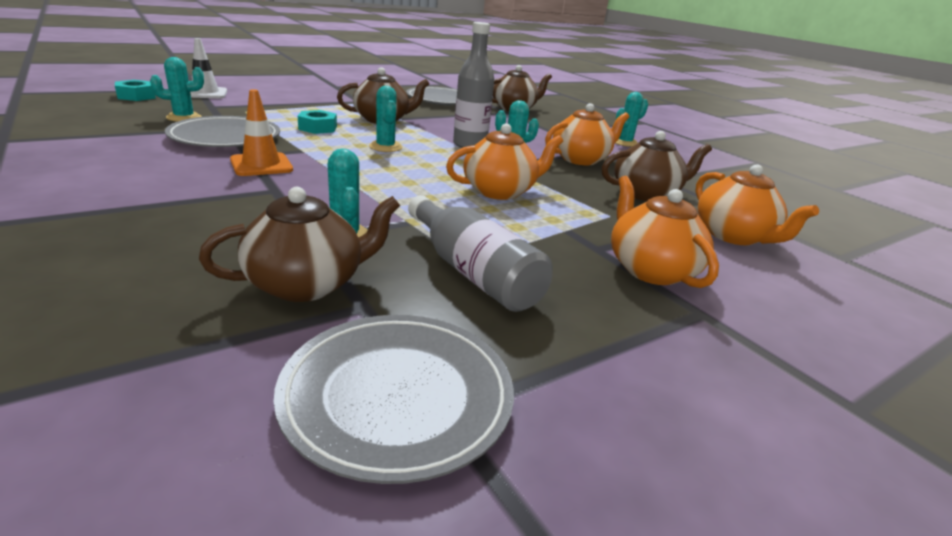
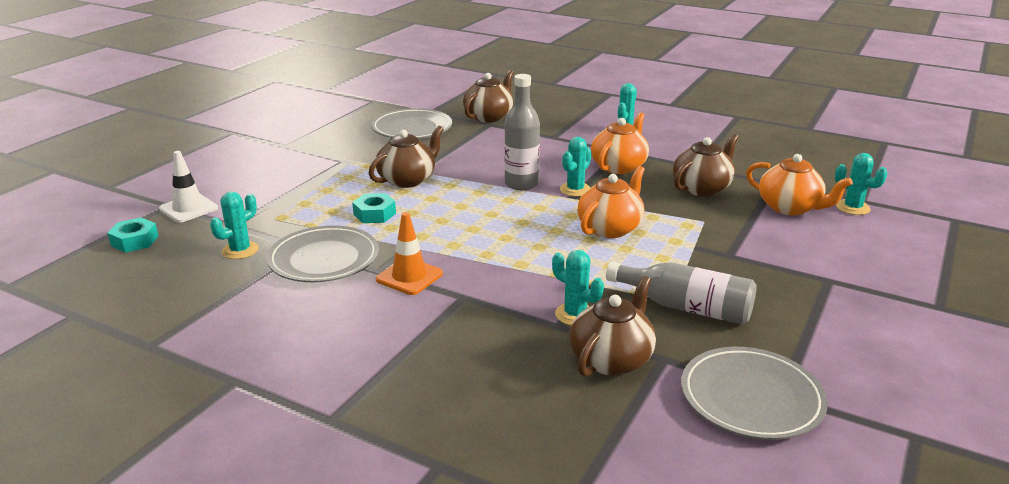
camera: 25 degrees left, 0 degrees up
turquoise cactus [369,86,402,152] -> turquoise cactus moved to [835,153,887,215]
orange teapot [611,176,719,288] -> none

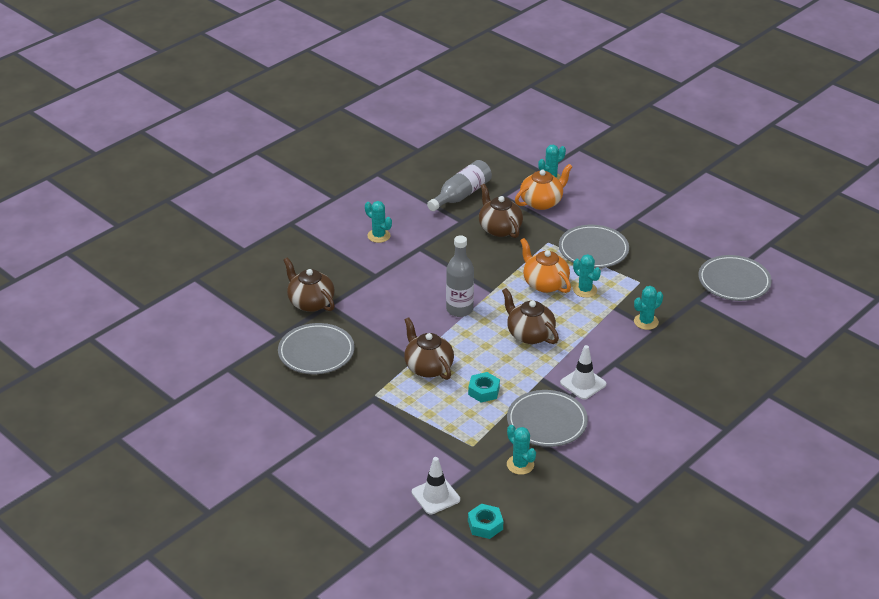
camera: 75 degrees left, 10 degrees up
orange traffic cone [376,212,443,295] -> white traffic cone [560,345,607,400]
turquoise cactus [560,137,591,197] -> turquoise cactus moved to [573,254,601,298]
brown teapot [569,276,656,377] -> brown teapot moved to [502,288,559,344]
orange teapot [591,112,649,174] -> none
grey bottle [606,262,757,324] -> grey bottle moved to [427,160,492,211]
none -> grey plate [559,225,629,268]

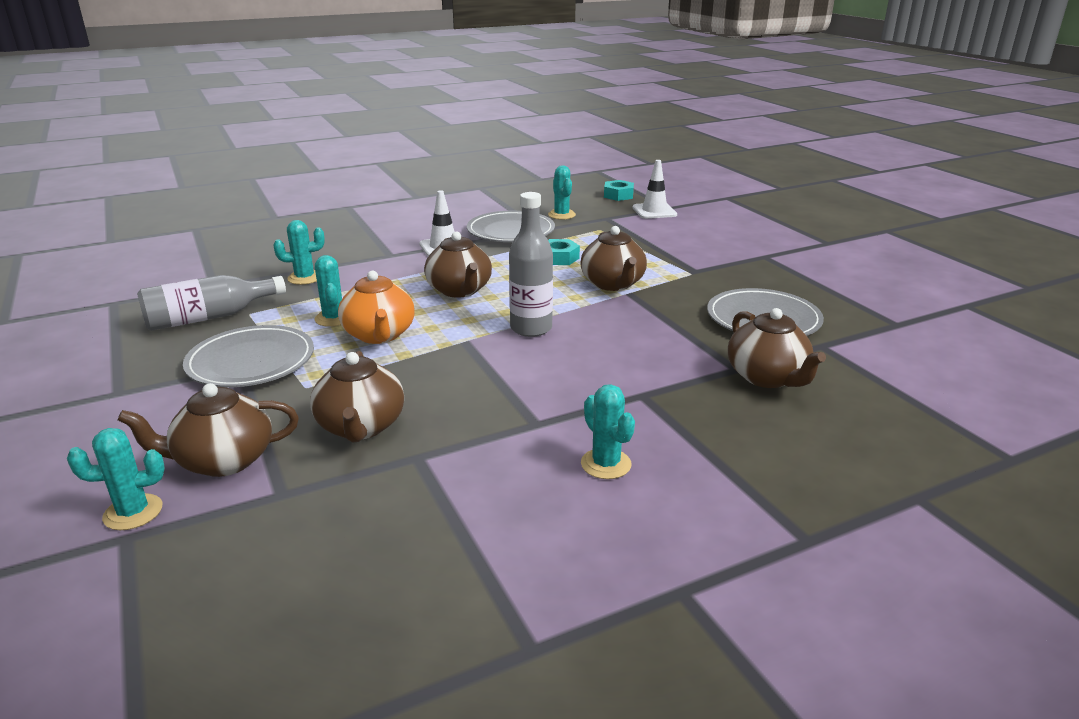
camera: 160 degrees left, 10 degrees down
grey bottle [427,160,492,211] -> grey bottle moved to [137,275,286,331]
orange teapot [515,164,573,210] -> brown teapot [118,383,299,477]
grey plate [698,255,772,301] -> none

